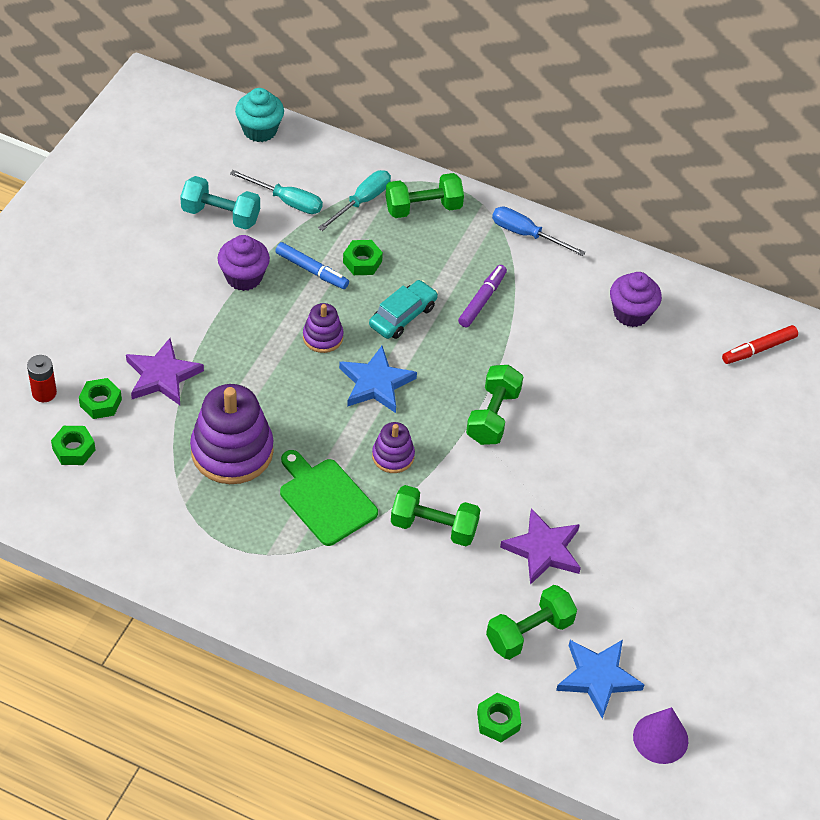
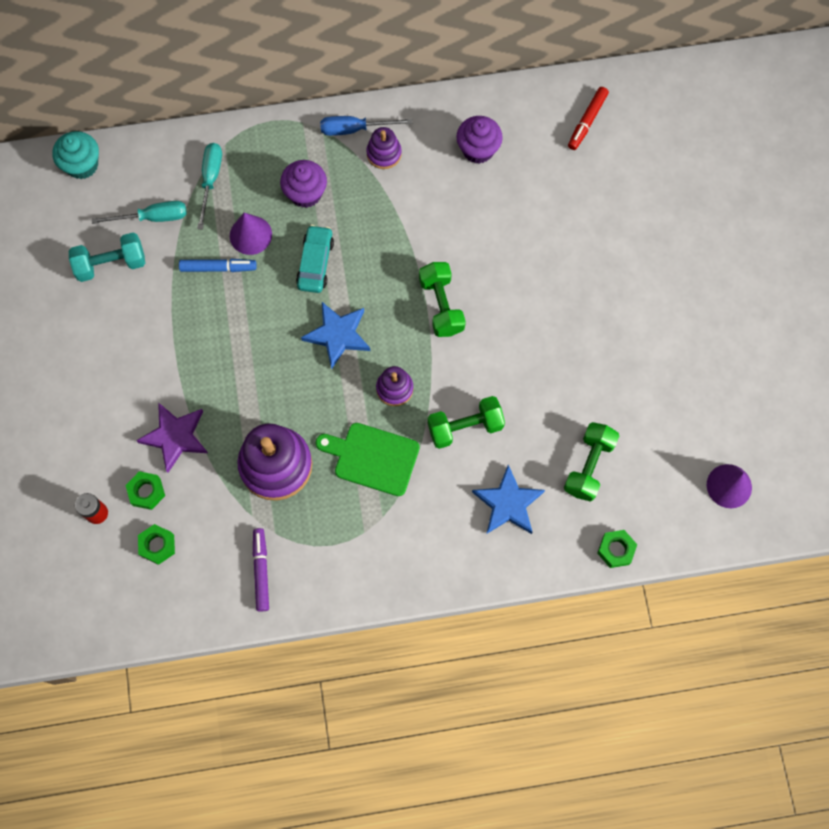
camera: 30 degrees left, 20 degrees up
purple cupcake [217,235,270,291] -> purple cupcake moved to [280,160,327,208]
purple stacking toy [303,303,344,353] -> purple stacking toy moved to [366,127,402,169]
green nut [343,240,383,275] -> purple cone [230,213,272,255]
green dumbbell [386,173,464,218] -> none
purple marker [458,265,507,327] -> purple marker moved to [253,528,269,612]
purple star [500,508,581,585] -> none
blue star [556,640,644,719] -> blue star moved to [472,465,545,534]

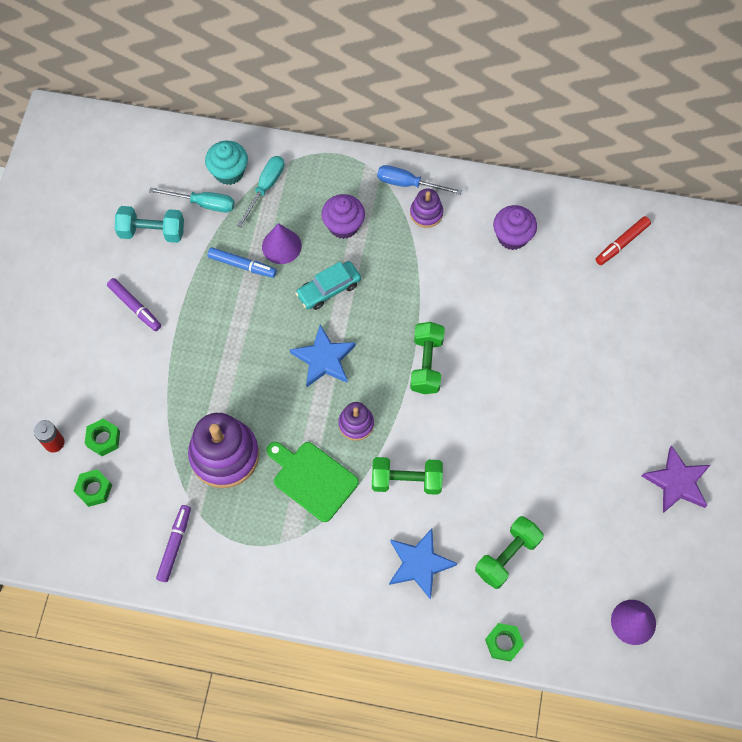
camera: 20 degrees right, 5 degrees down
turquoise cupcake [52,131,99,179] -> turquoise cupcake moved to [205,141,248,185]
purple star [136,402,208,473] -> purple star moved to [642,445,710,513]
turquoise car [296,225,334,293] -> turquoise car turned 150 degrees counterclockwise [295,261,361,310]
none -> purple marker [107,278,161,331]

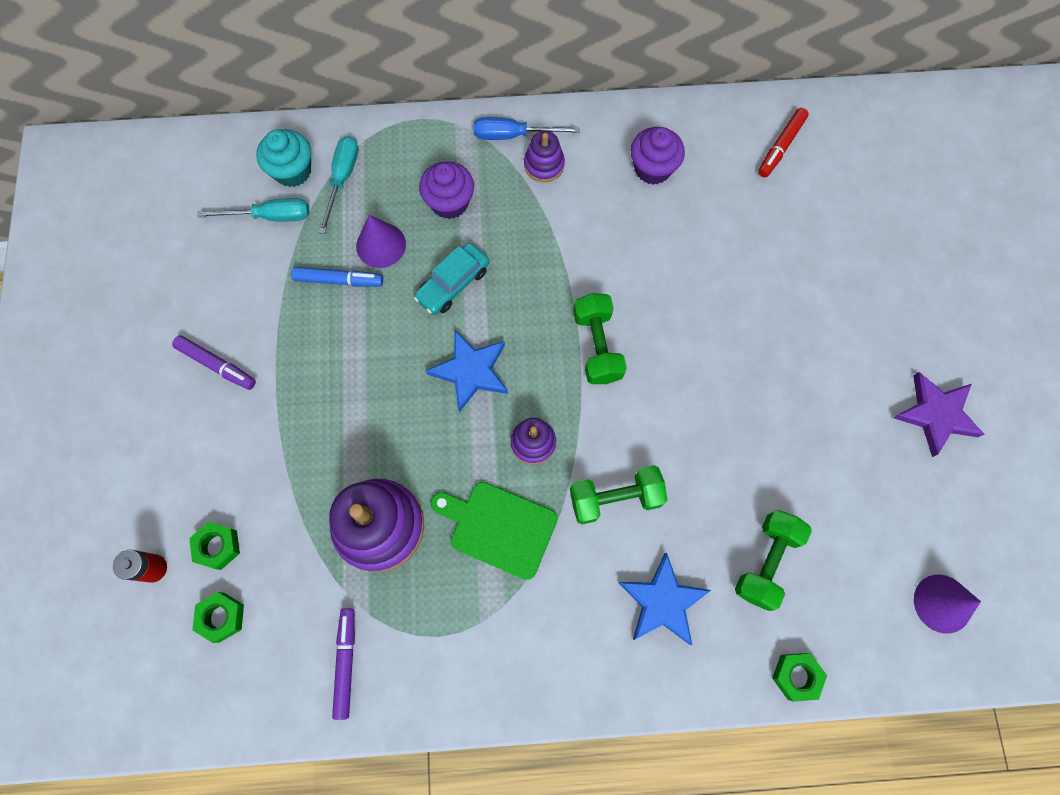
camera: 15 degrees left, 5 degrees up
turquoise dumbbell [115,206,184,243] -> none

